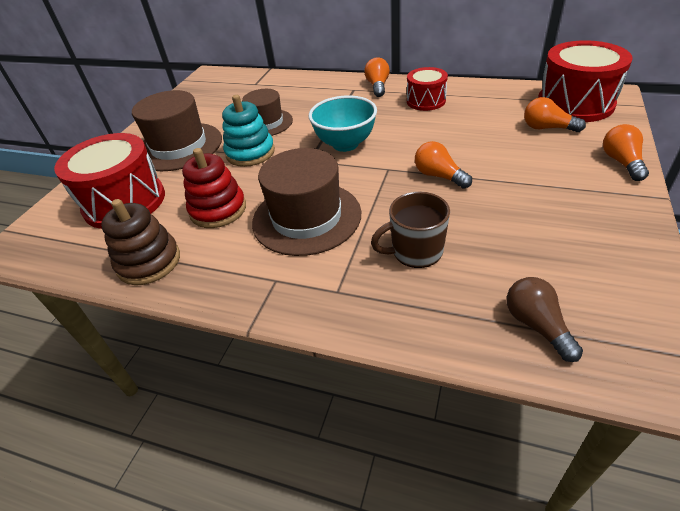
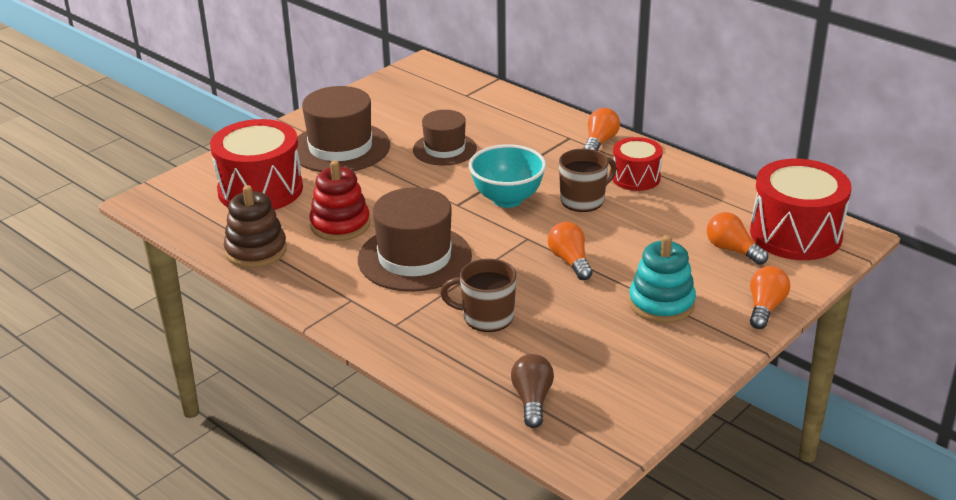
camera: 20 degrees right, 10 degrees down
turquoise stacking toy [222,95,275,167] -> turquoise stacking toy moved to [629,235,696,323]
none -> brown mug [559,149,617,212]

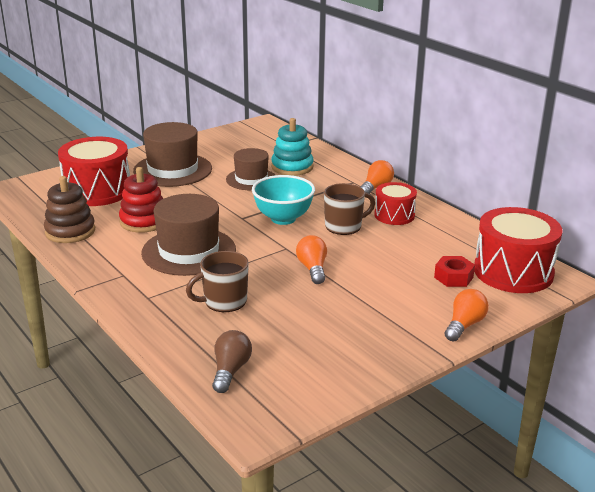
camera: 10 degrees right, 5 degrees down
brown mug [440,259,516,332] -> brown mug turned 45 degrees counterclockwise [186,251,249,312]
turquoise stacking toy [629,235,696,323] -> turquoise stacking toy moved to [271,118,314,176]
orange light bulb [707,212,768,265] -> red nut [434,256,475,287]

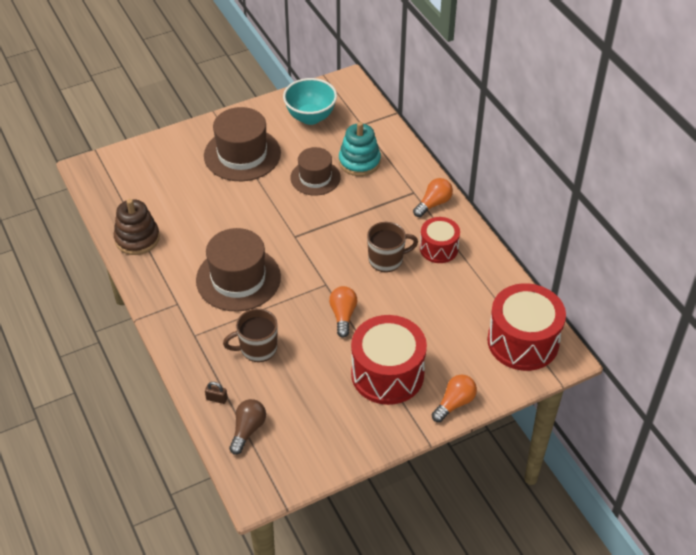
camera: 10 degrees right, 20 degrees up
red drum [58,137,130,206] -> red drum moved to [351,315,427,405]
red stacking toy [119,167,163,233] -> none
turquoise bowl [252,175,315,225] -> turquoise bowl moved to [283,78,337,125]
red nut [434,256,475,287] -> none
none -> brown padlock [205,382,228,404]

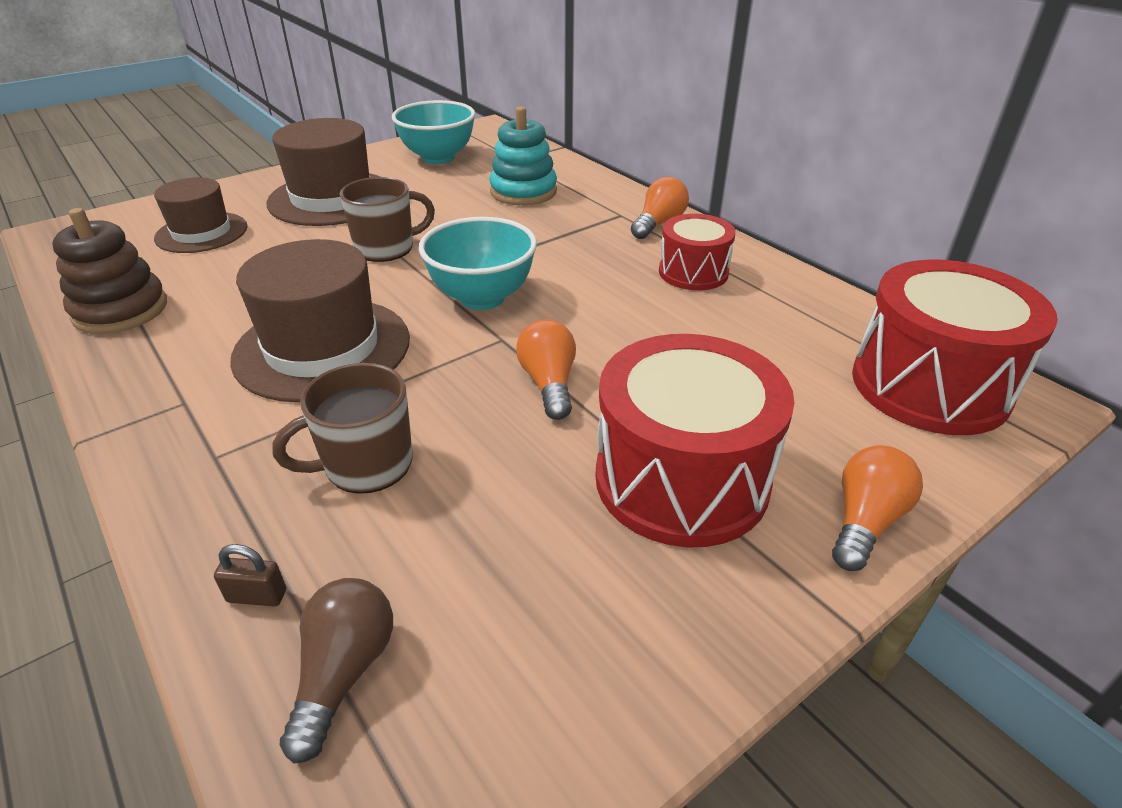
camera: 10 degrees left, 10 degrees down
brown hat [290,147,341,196] -> brown hat moved to [154,177,247,253]
brown mug [367,222,418,272] -> brown mug moved to [340,177,435,262]
none -> turquoise bowl [419,217,537,310]

